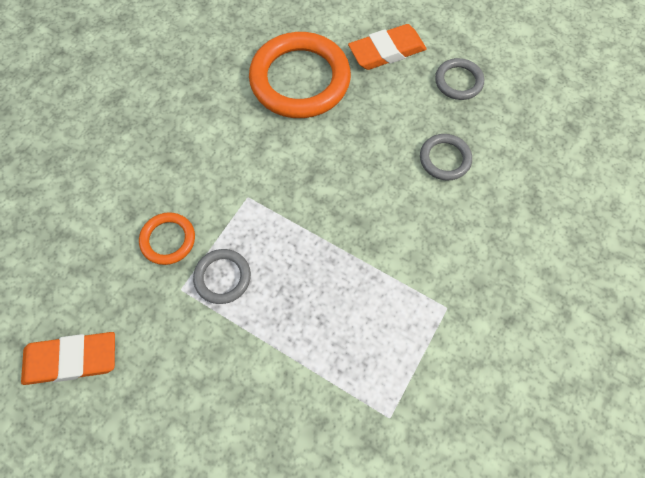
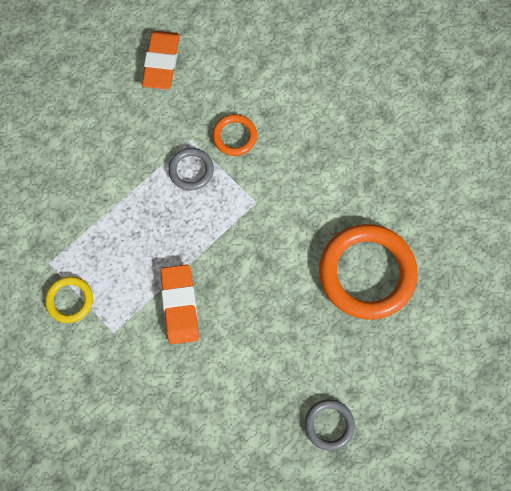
camera: 105 degrees right, 5 degrees up
orange eraser [348,24,426,70] -> orange eraser moved to [160,265,199,344]
grey ring [420,134,472,181] -> none
none -> yellow ring [45,276,93,323]

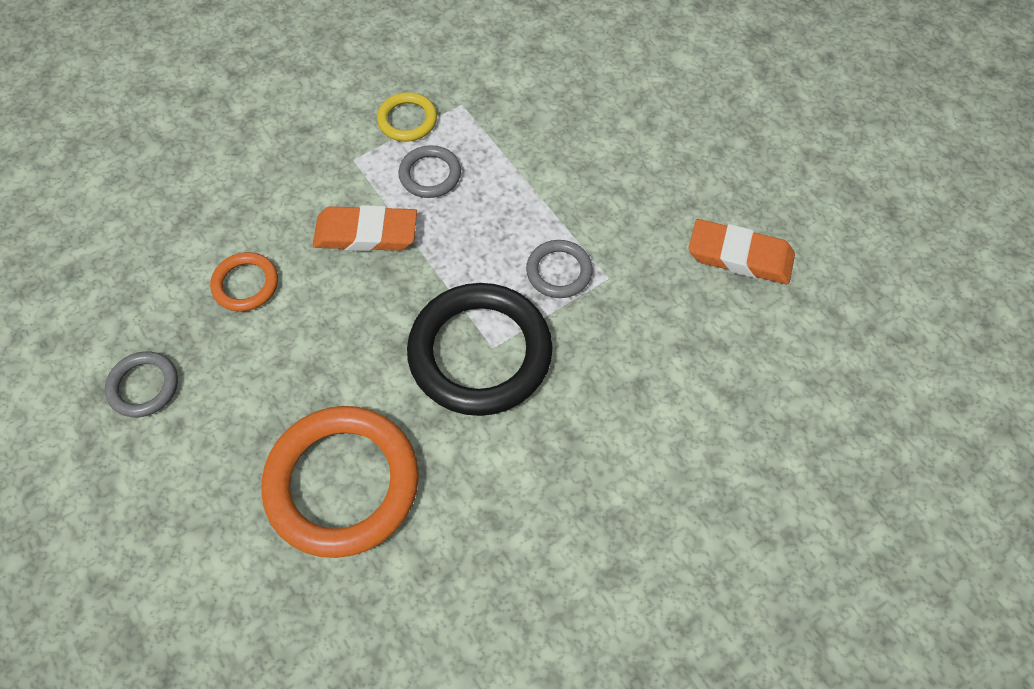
camera: 100 degrees right, 10 degrees down
orange ring [212,114,257,156] -> orange ring moved to [210,252,278,312]
none -> grey ring [399,145,461,198]
none -> black ring [407,283,553,416]

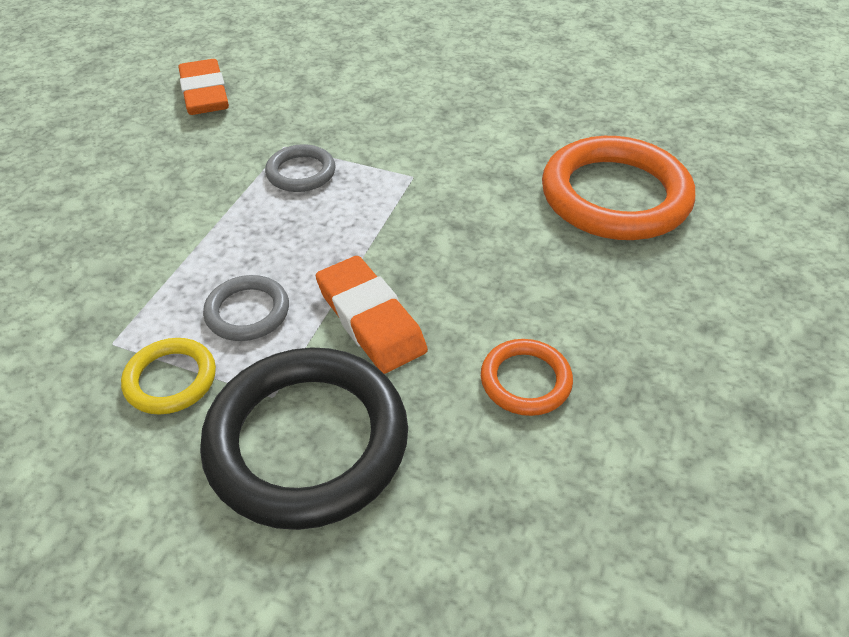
camera: 125 degrees left, 15 degrees down
grey ring [105,351,178,417] -> none
black ring [407,283,553,416] -> black ring moved to [200,347,408,530]

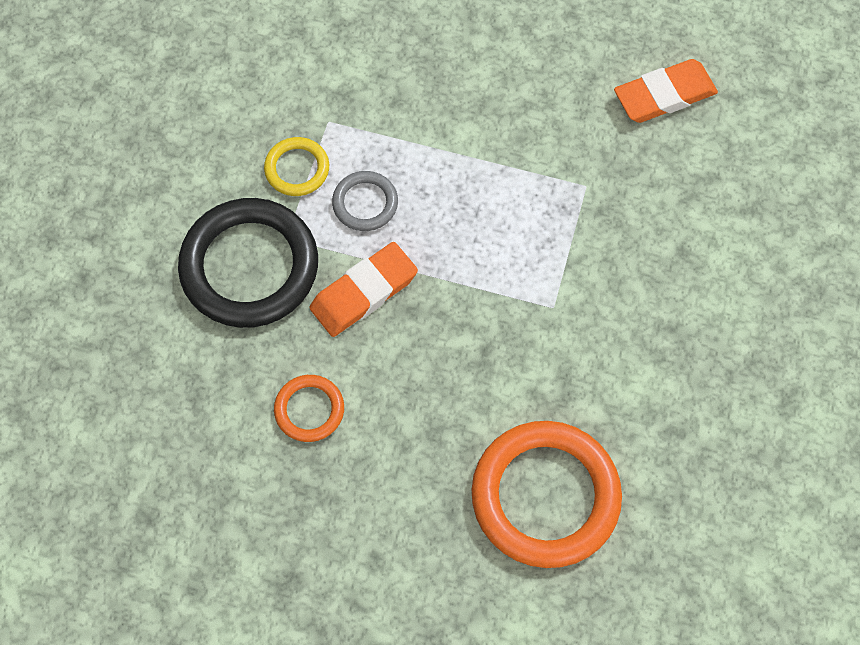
camera: 85 degrees right, 20 degrees up
grey ring [265,144,336,192] -> none

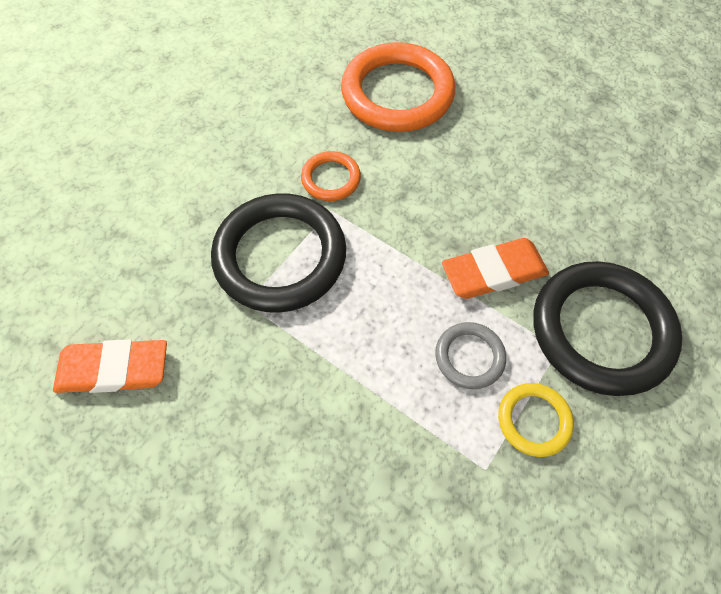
camera: 160 degrees left, 5 degrees down
orange ring [274,375,344,442] -> orange ring moved to [301,151,361,201]
none -> black ring [211,193,346,313]

